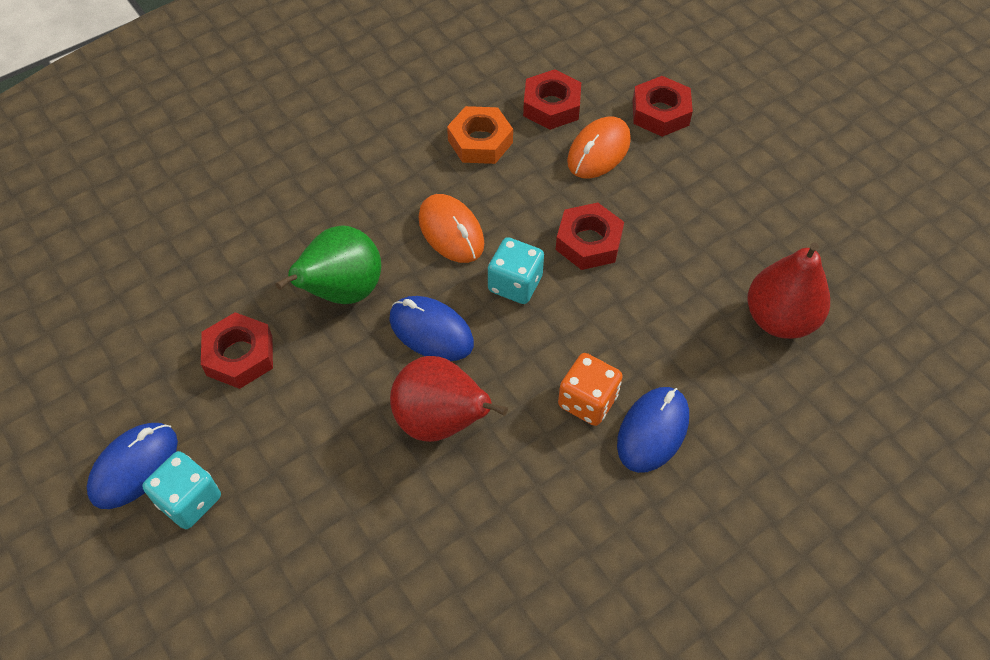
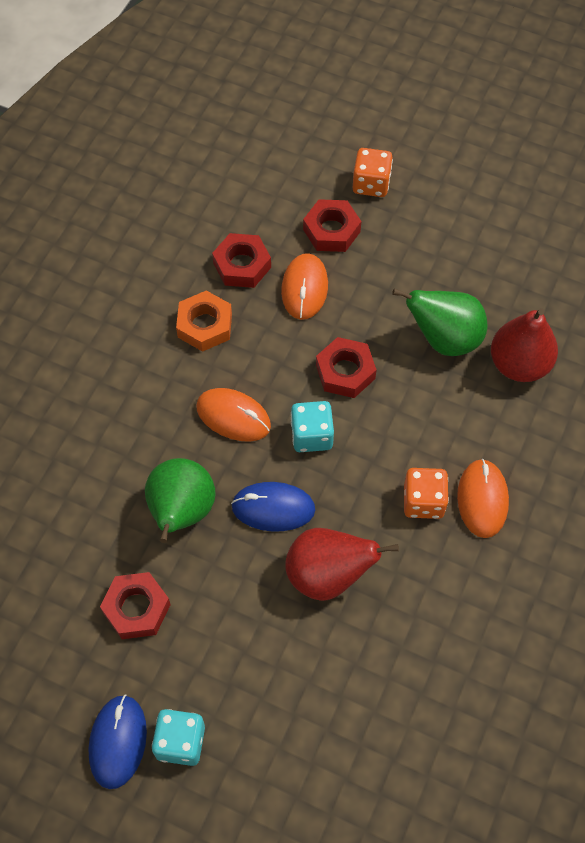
camera: 30 degrees left, 5 degrees up
blue mouse [617,387,689,473] -> orange mouse [457,459,509,538]
none -> orange dice [353,148,393,197]
none -> green pear [392,289,488,356]

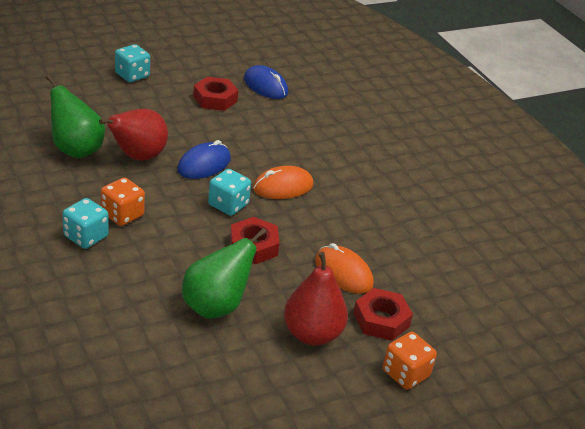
camera: 125 degrees right, 25 degrees down
blue mouse [88,694,147,789] -> blue mouse moved to [244,65,288,99]
green pear [145,458,216,543] -> green pear moved to [46,75,105,158]
orange nut [176,290,232,352] -> none
red nut [212,233,271,288] -> none
orange mouse [457,459,509,538] -> turquoise dice [62,198,109,249]
red pear [491,308,558,382] -> red pear moved to [284,252,348,346]

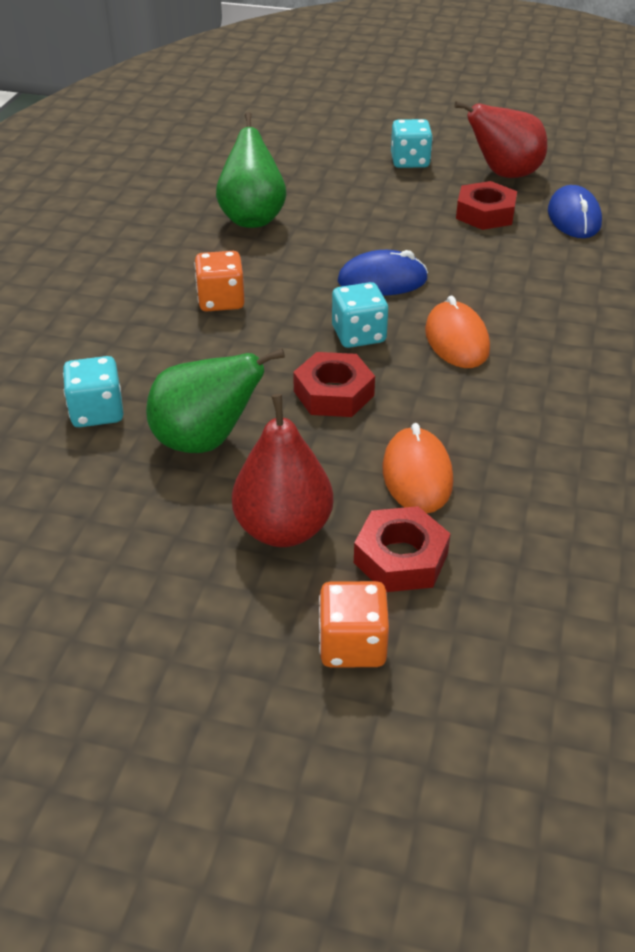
camera: 45 degrees right, 5 degrees up
turquoise dice [62,198,109,249] -> turquoise dice moved to [63,356,123,427]
red pear [99,109,168,161] -> red pear moved to [454,101,547,178]
orange mouse [253,166,313,199] -> orange mouse turned 60 degrees clockwise [425,296,490,368]

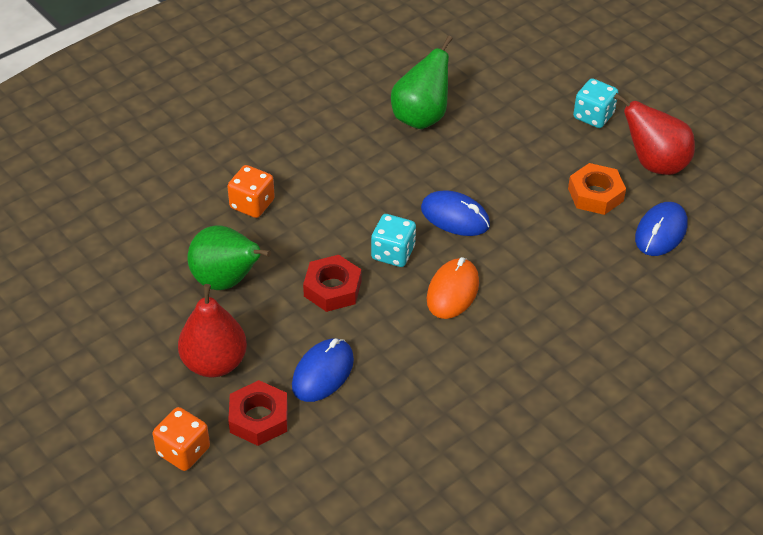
camera: 35 degrees right, 5 degrees up
turquoise dice [63,356,123,427] -> none
orange dice [195,251,245,312] -> orange dice moved to [227,165,275,218]
orange mouse [382,423,453,513] -> blue mouse [292,338,354,402]
red nut [456,181,517,230] -> orange nut [568,163,626,215]

